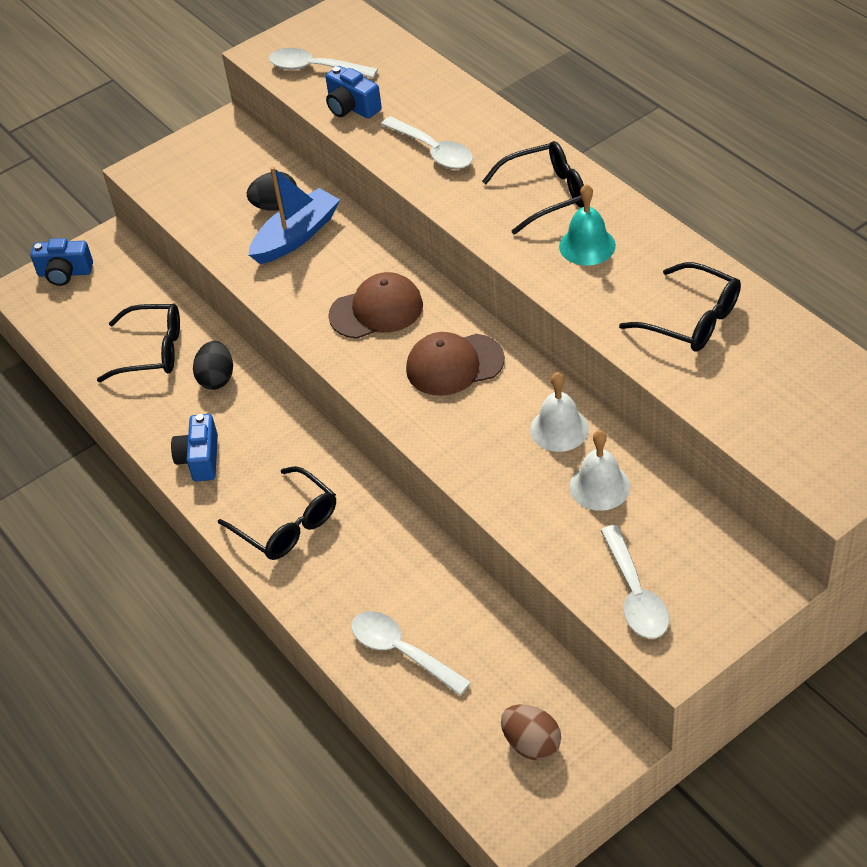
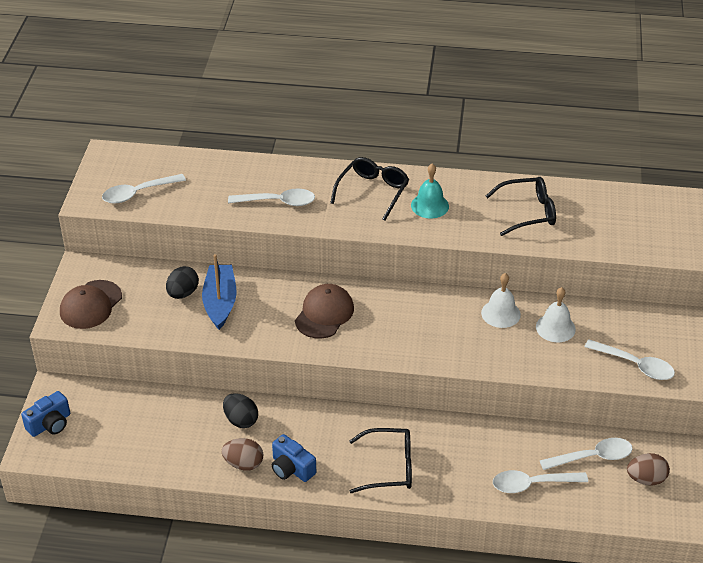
camera: 50 degrees left, 5 degrees down
black glasses [97,303,180,382] -> none
blue camera [326,66,382,119] -> none
brown cap [406,332,505,396] -> brown cap moved to [60,280,122,329]
none -> brown egg [222,438,263,471]
none -> white spoon [540,438,633,470]

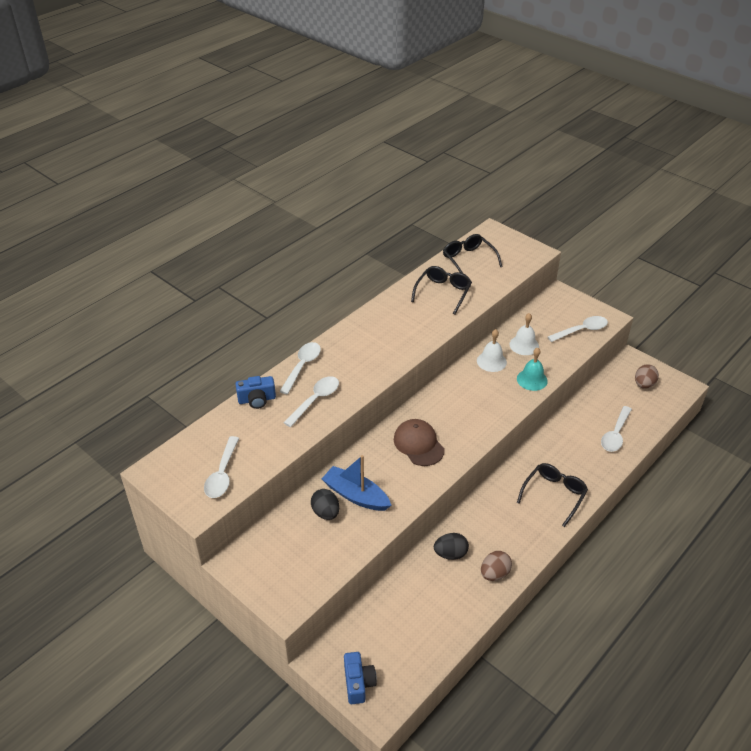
camera: 55 degrees left, 0 degrees up
brown cap [60,280,122,329] -> none
blue camera [272,434,316,482] -> blue camera moved to [236,376,276,409]
black glasses [330,157,409,221] -> black glasses moved to [443,234,503,273]
turquoise bell [411,164,449,219] -> turquoise bell moved to [517,347,548,391]
white spoon [540,438,633,470] -> white spoon moved to [279,342,321,395]

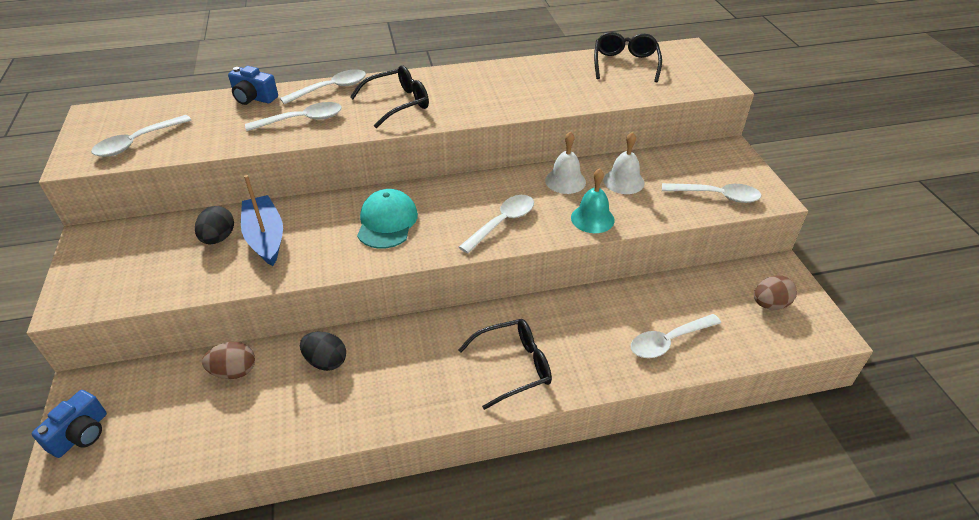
camera: 35 degrees right, 0 degrees up
brown cap [394,419,445,466] -> turquoise cap [357,189,418,249]
black glasses [411,266,472,315] -> black glasses moved to [350,65,429,128]
brown egg [481,551,512,581] -> brown egg moved to [202,342,255,379]
none -> white spoon [459,195,534,253]

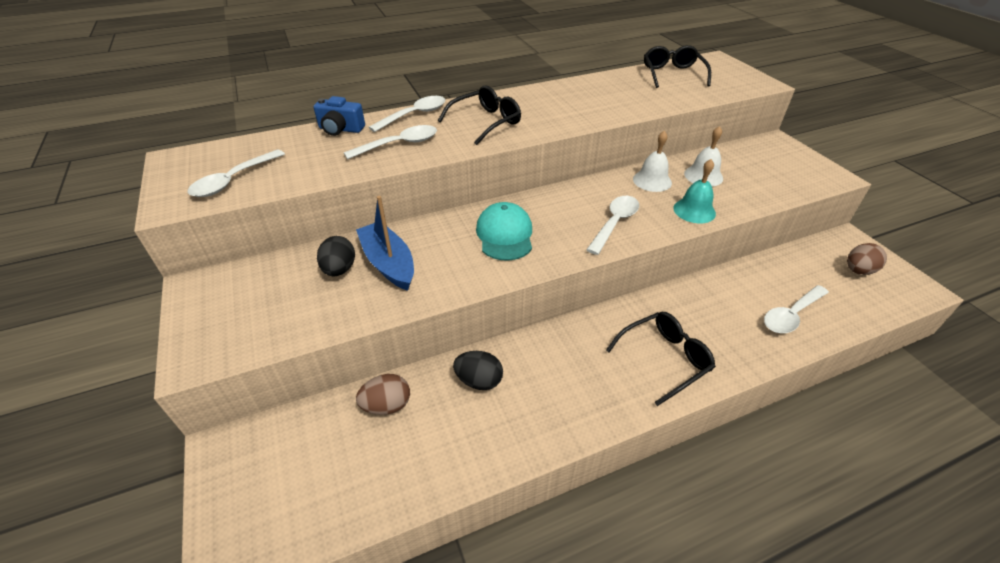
camera: 10 degrees left, 0 degrees up
blue camera [32,390,107,458] -> none
white spoon [662,183,761,203] -> none

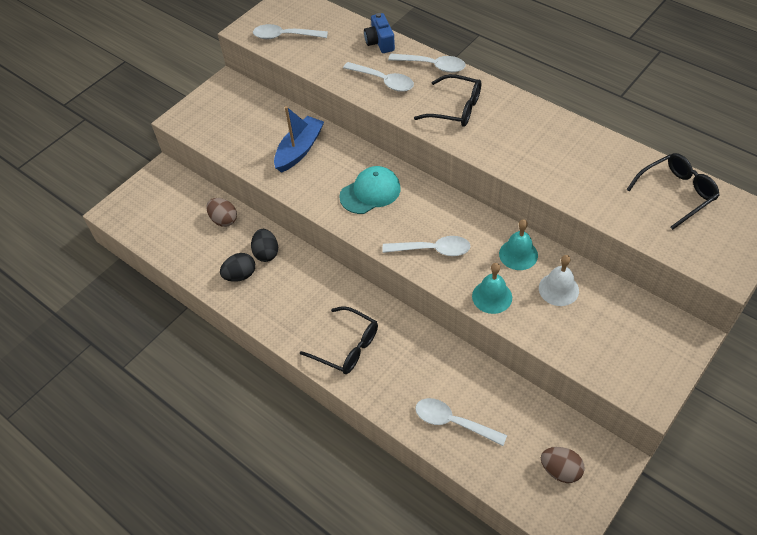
camera: 65 degrees right, 10 degrees up
black egg [317,236,355,276] -> black egg moved to [220,253,255,282]
white bell [633,131,672,192] -> turquoise bell [499,219,538,270]

